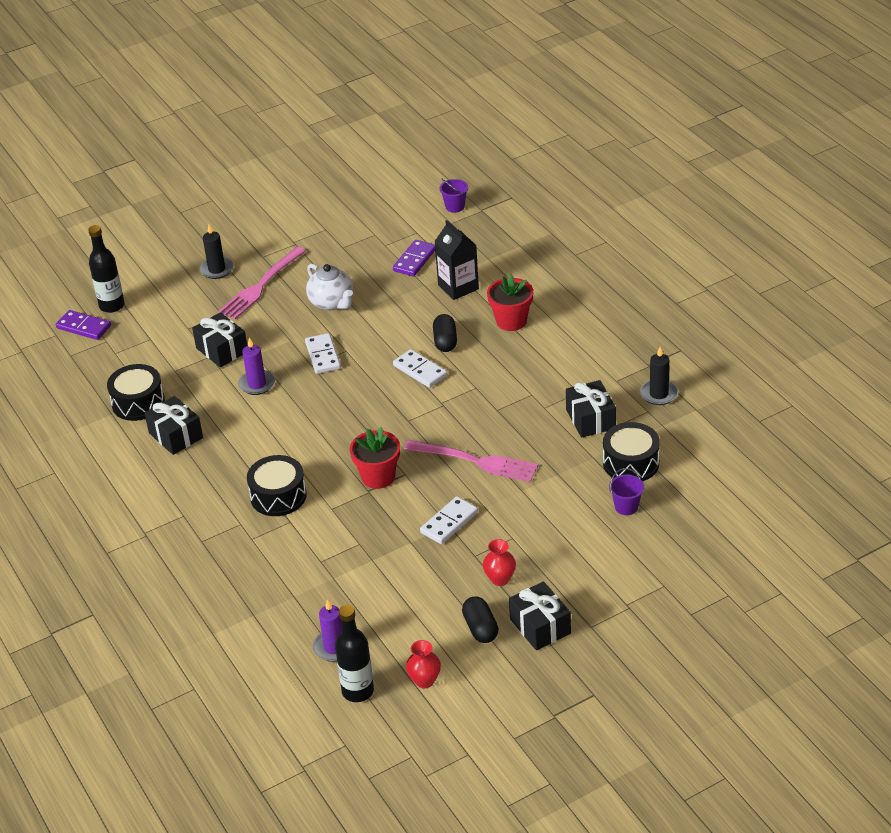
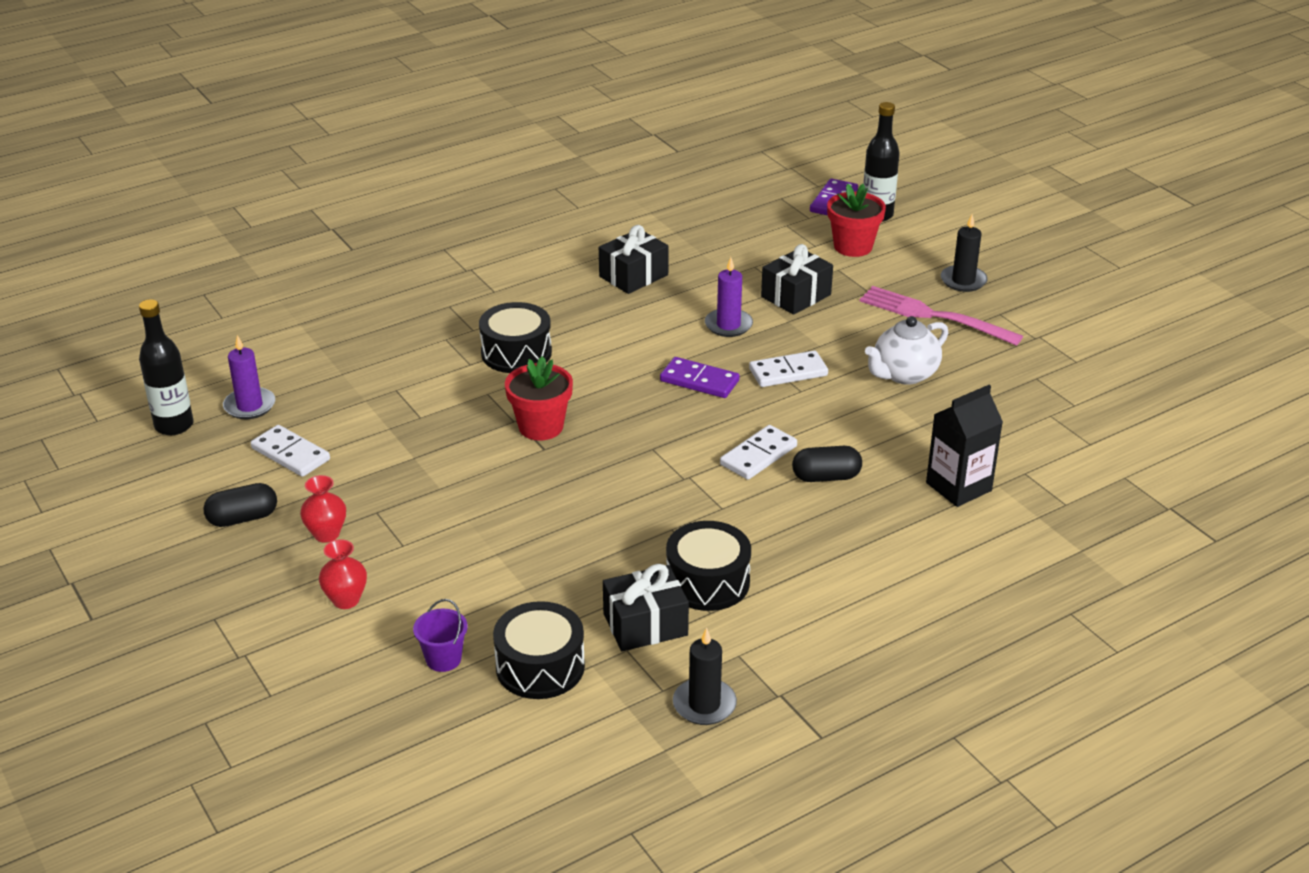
camera: 85 degrees right, 5 degrees down
black drum [107,364,165,421] -> black drum moved to [666,521,751,611]
purple domino [393,240,435,276] -> purple domino moved to [660,357,740,398]
pink fork [404,440,538,482] -> none
red vase [406,640,441,688] -> red vase moved to [319,539,367,609]
white domino [420,496,478,544] -> white domino moved to [251,425,330,477]
purple bucket [439,179,468,213] -> none
red flower pot [487,274,533,331] -> red flower pot moved to [827,184,886,257]
black gift [509,581,571,650] -> none

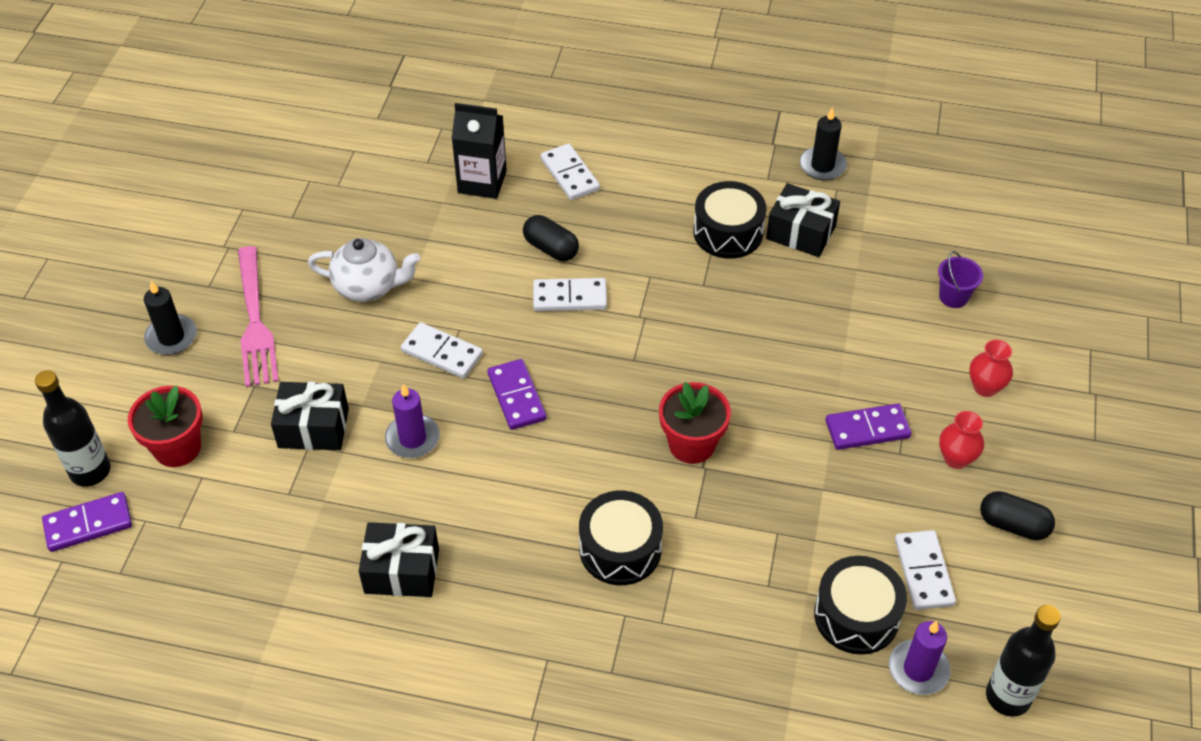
camera: 135 degrees left, 15 degrees up
black drum [493,601,585,699] -> black drum moved to [814,556,907,655]
none -> white domino [540,143,600,200]
none -> purple domino [826,404,912,450]

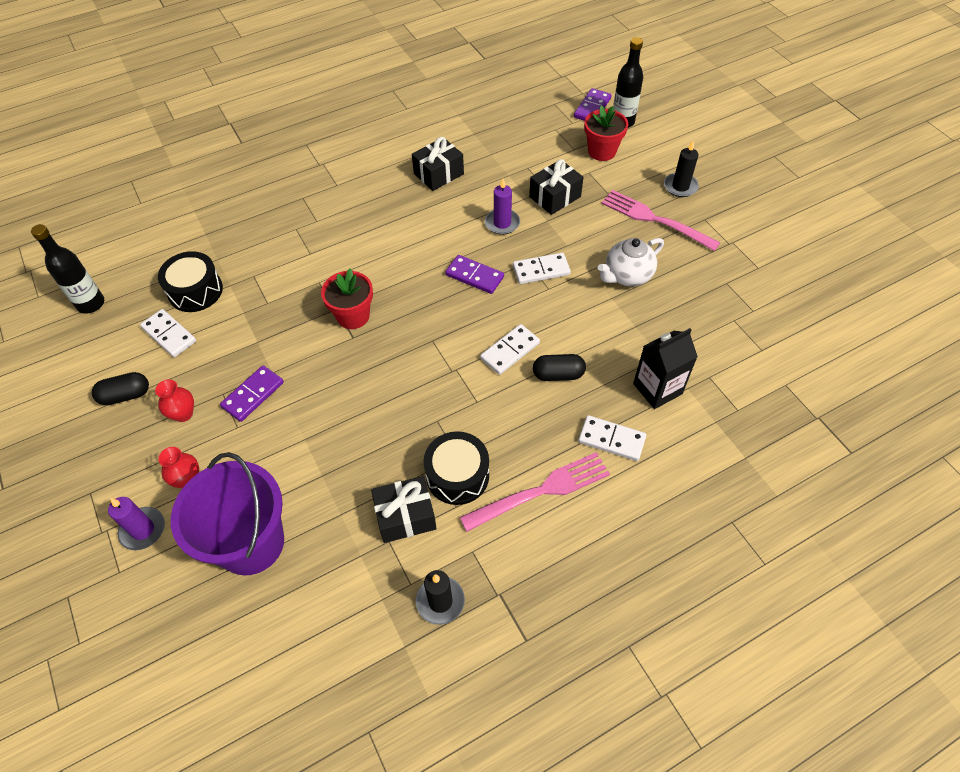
camera: 140 degrees right, 5 degrees up
black drum [579,491,663,585] -> none
purple candle [889,621,951,695] -> purple candle moved to [108,497,165,550]
purple bucket [938,251,983,308] -> purple bucket [171,452,284,575], size x2.50
none -> pink fork [460,452,610,532]

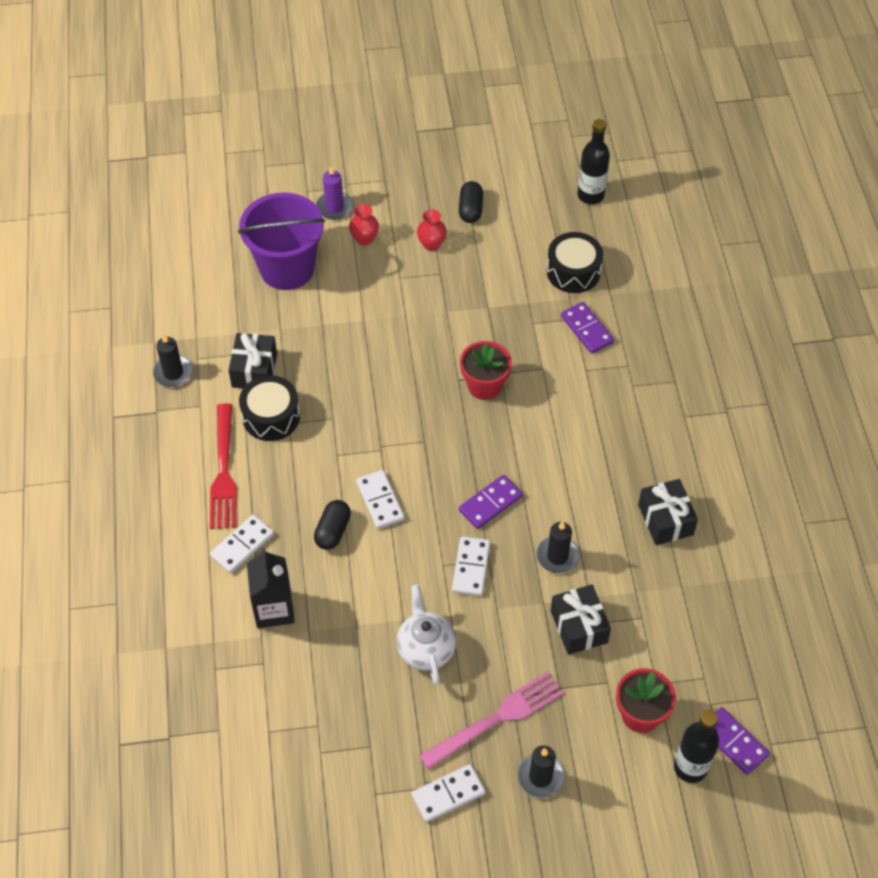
camera: 110 degrees right, 0 degrees up
white domino [140,309,196,357] -> white domino moved to [411,764,486,822]
purple domino [220,365,284,422] -> purple domino moved to [561,302,614,354]
pink fork [460,452,610,532] -> red fork [210,403,237,529]
purple candle [485,179,520,235] -> black candle [537,521,580,573]

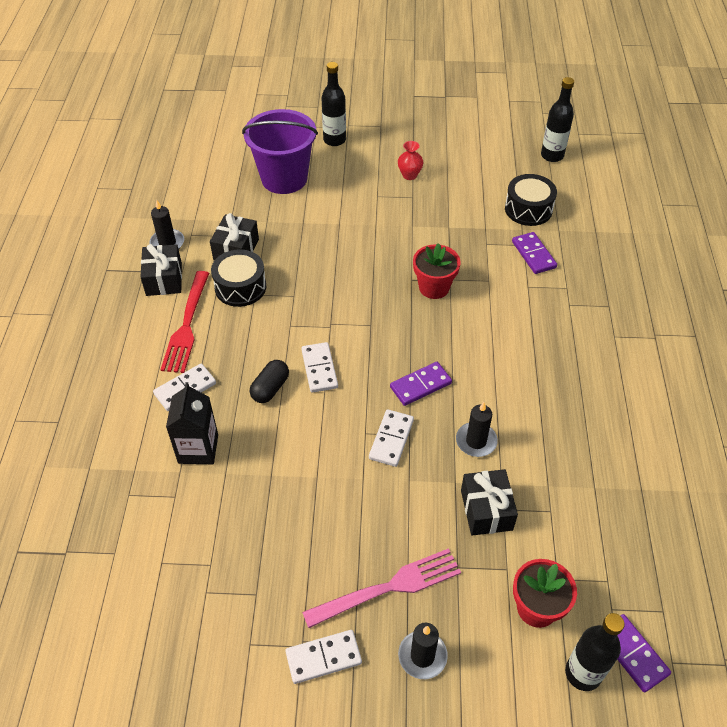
camera: 10 degrees right, 5 degrees down
purple candle [316,166,353,220] -> black bottle [321,62,346,146]
red vase [349,204,379,246] -> none
white teapot [396,585,456,685] -> none
black capsule [459,181,483,223] -> none
black gift [638,479,698,545] -> black gift moved to [140,244,182,296]

